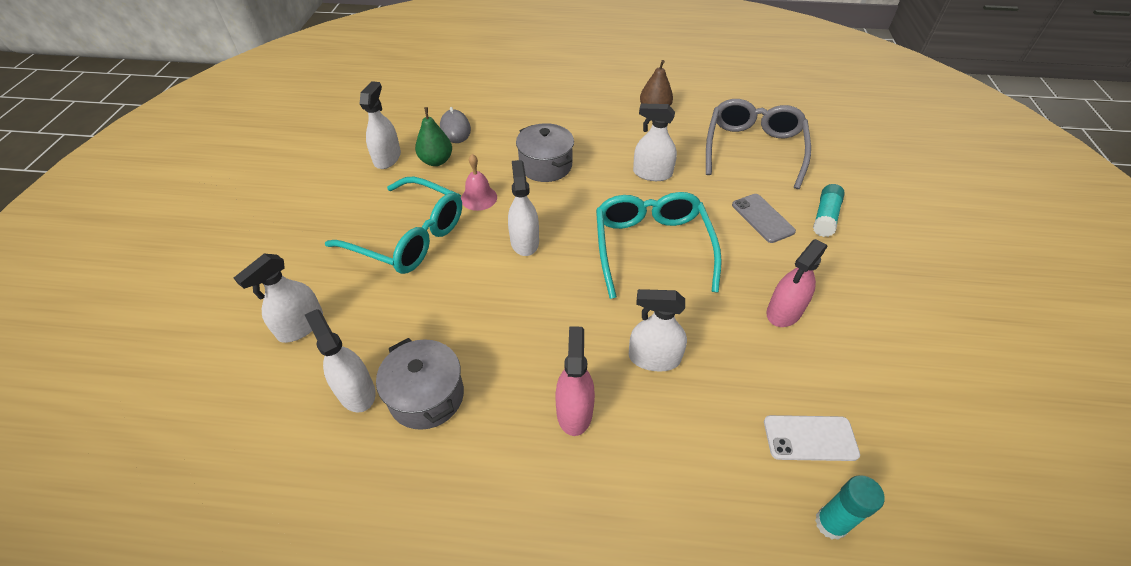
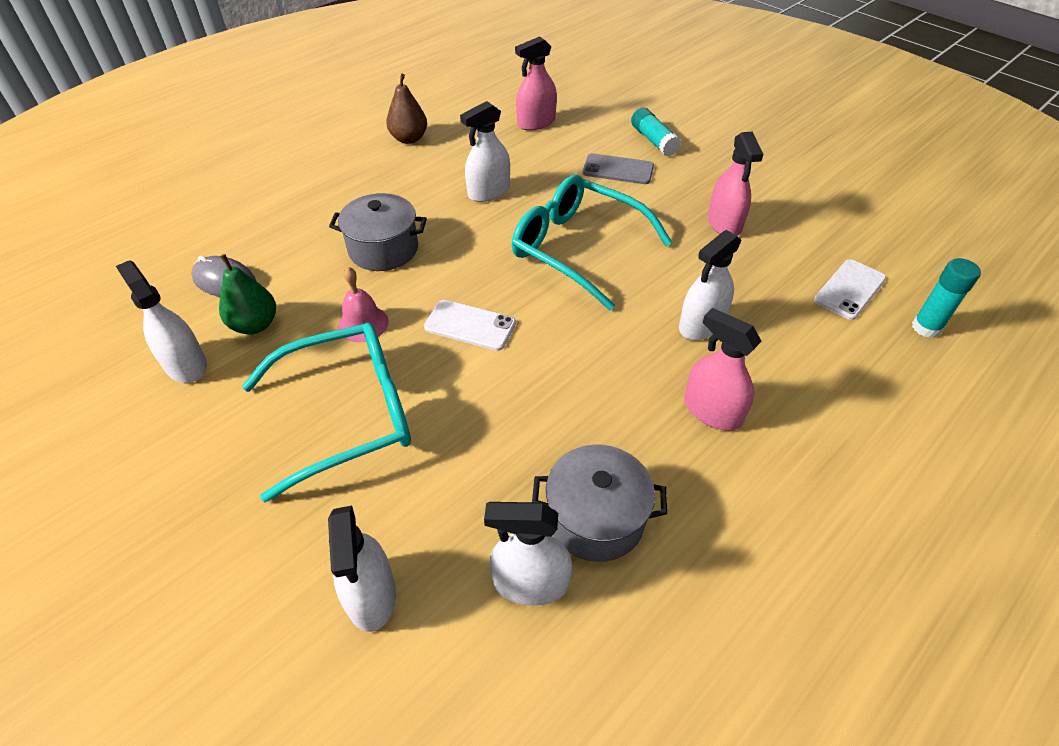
camera: 50 degrees left, 0 degrees up
white spray bottle [508,160,539,256] -> white phone [424,300,516,351]
grey glasses [706,99,811,189] -> pink spray bottle [515,36,557,131]

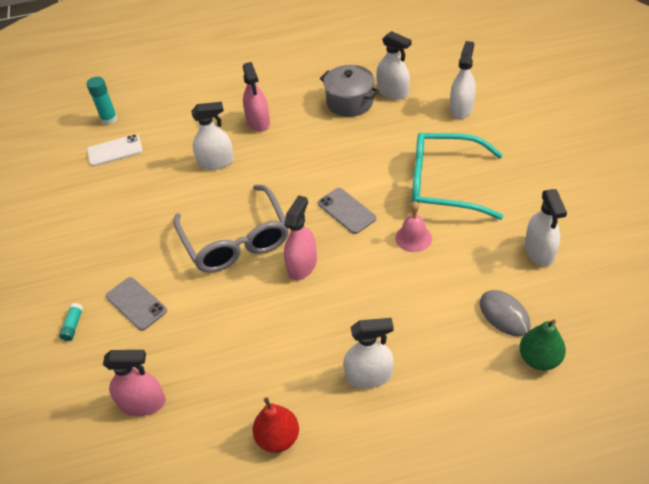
camera: 145 degrees left, 0 degrees up
green pear [219,254,276,334] -> green pear moved to [520,319,566,370]
grey pot [329,193,427,271] -> none
brown pear [386,74,427,144] -> red pear [253,397,299,453]
white phone [424,300,516,351] -> grey phone [318,188,376,234]
white spray bottle [460,101,510,202] -> white spray bottle moved to [343,318,394,389]
turquoise glasses [512,175,673,311] -> grey glasses [173,185,289,273]
turquoise glue stick [631,108,681,157] -> turquoise glue stick [59,303,83,341], size x0.62
pink spray bottle [708,131,764,236] -> pink spray bottle moved to [284,195,317,280]

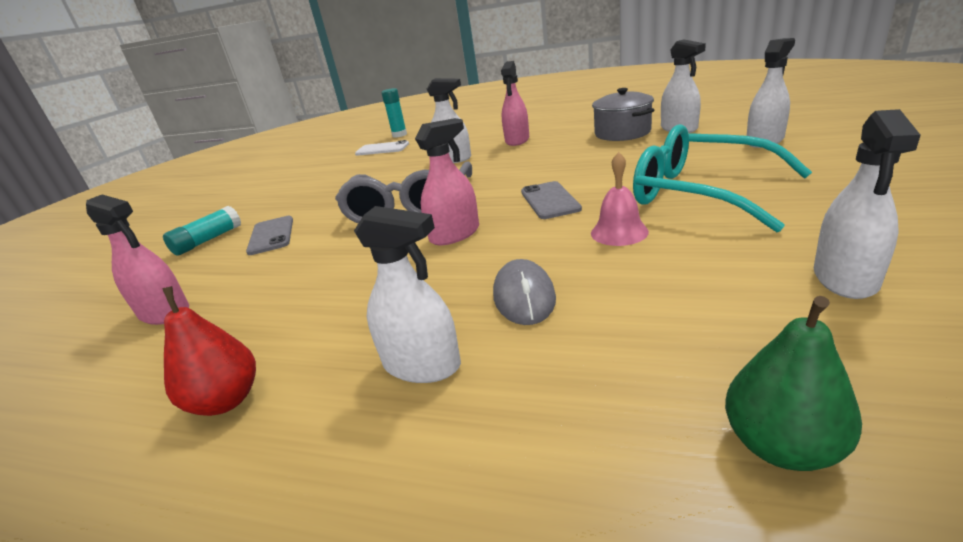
camera: 30 degrees right, 20 degrees down
turquoise glue stick [59,303,83,341] -> turquoise glue stick [163,206,241,256], size x1.62
grey mouse [480,290,531,337] -> grey mouse moved to [493,259,556,325]

